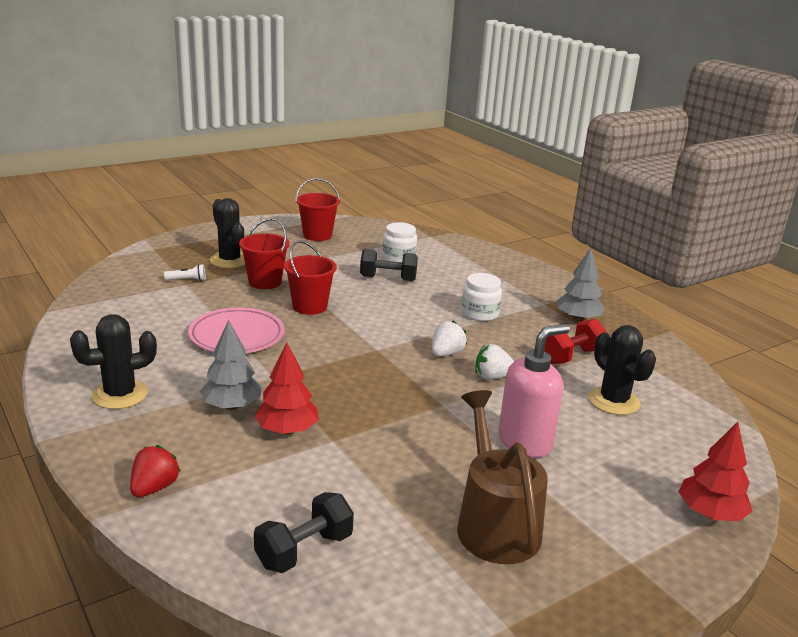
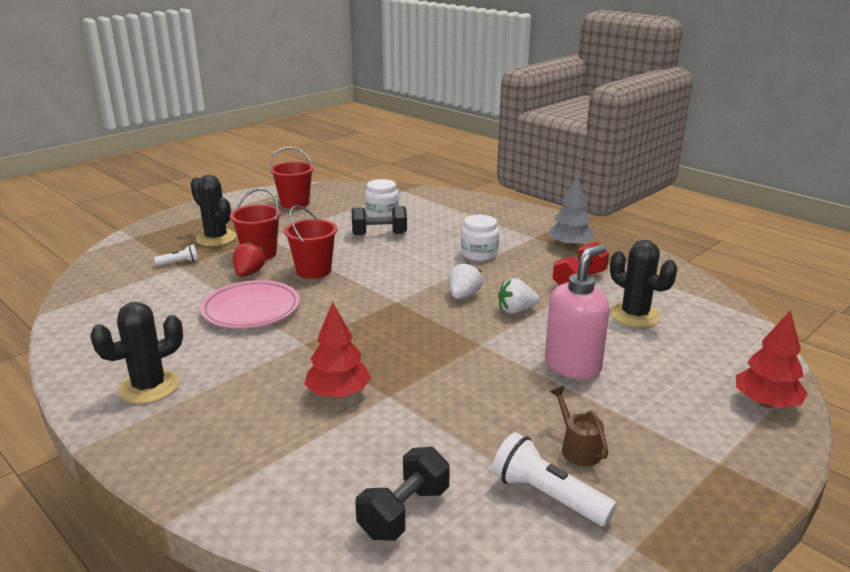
camera: 10 degrees left, 0 degrees up
red strawberry [130,445,181,497] -> red strawberry moved to [233,241,265,277]
grey tree [200,320,262,410] -> none
brown watering can [457,390,548,564] -> brown watering can [550,386,608,466], size x0.47
none -> white flashlight [492,432,617,527]

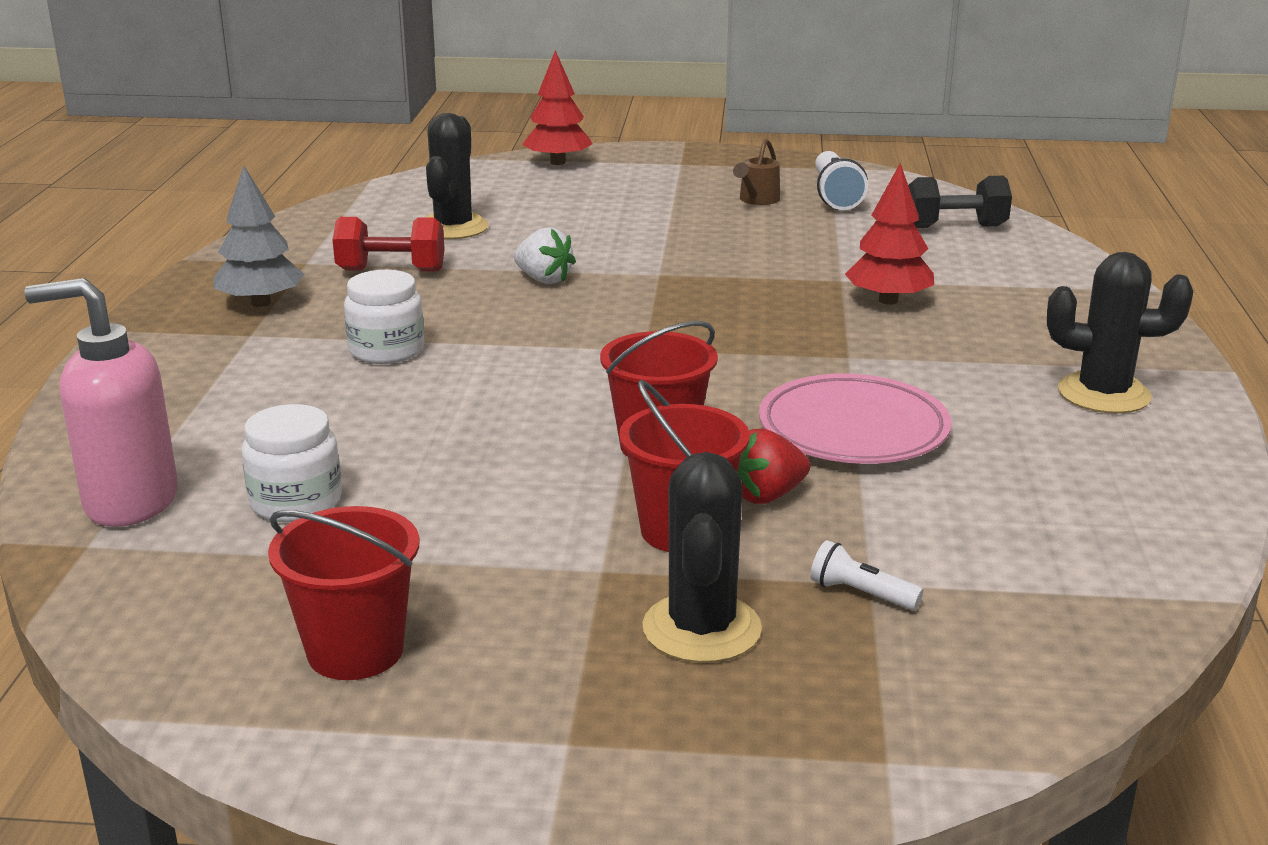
camera: 130 degrees left, 0 degrees up
black dumbbell [352,206,407,235] -> none
white strawberry [449,262,483,299] -> none
pink soap dispenser [545,244,610,380] -> pink soap dispenser moved to [25,278,178,527]

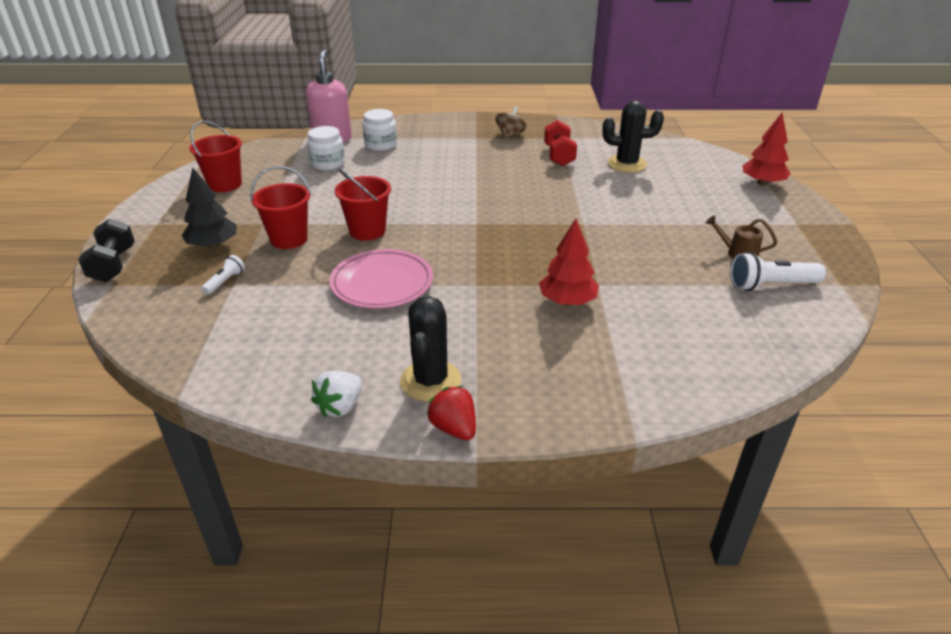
camera: 85 degrees right, 10 degrees up
grey tree [213,166,304,307] -> brown spinning top [495,106,527,139]
white jar [344,270,424,364] -> white jar moved to [362,109,397,151]
white strawberry [514,227,576,284] -> white strawberry moved to [311,371,362,418]
black cactus [642,452,762,663] -> black tree [181,168,237,249]
red strawberry [737,429,810,504] -> red strawberry moved to [426,386,476,440]
black dumbbell [908,176,1012,228] -> black dumbbell moved to [78,219,135,282]

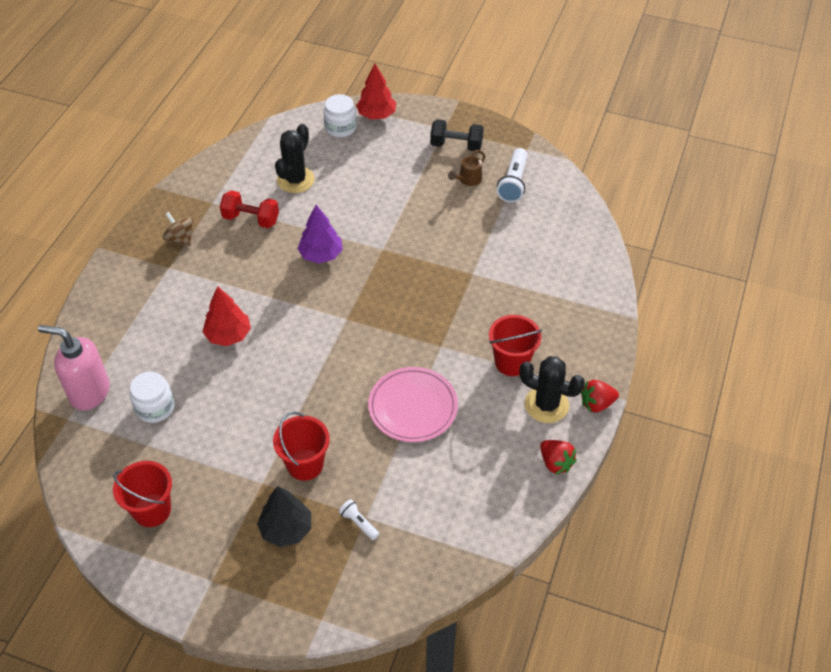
camera: 70 degrees left, 15 degrees up
black dumbbell [78,219,135,282] -> black dumbbell moved to [430,119,484,151]
white strawberry [311,371,362,418] -> red strawberry [540,440,577,475]
red bucket [335,169,391,240] -> red bucket moved to [489,315,542,376]
white jar [362,109,397,151] -> white jar moved to [323,94,357,137]
red tree [539,219,599,306] -> red tree moved to [203,286,251,346]
none -> purple tree [297,205,343,264]

